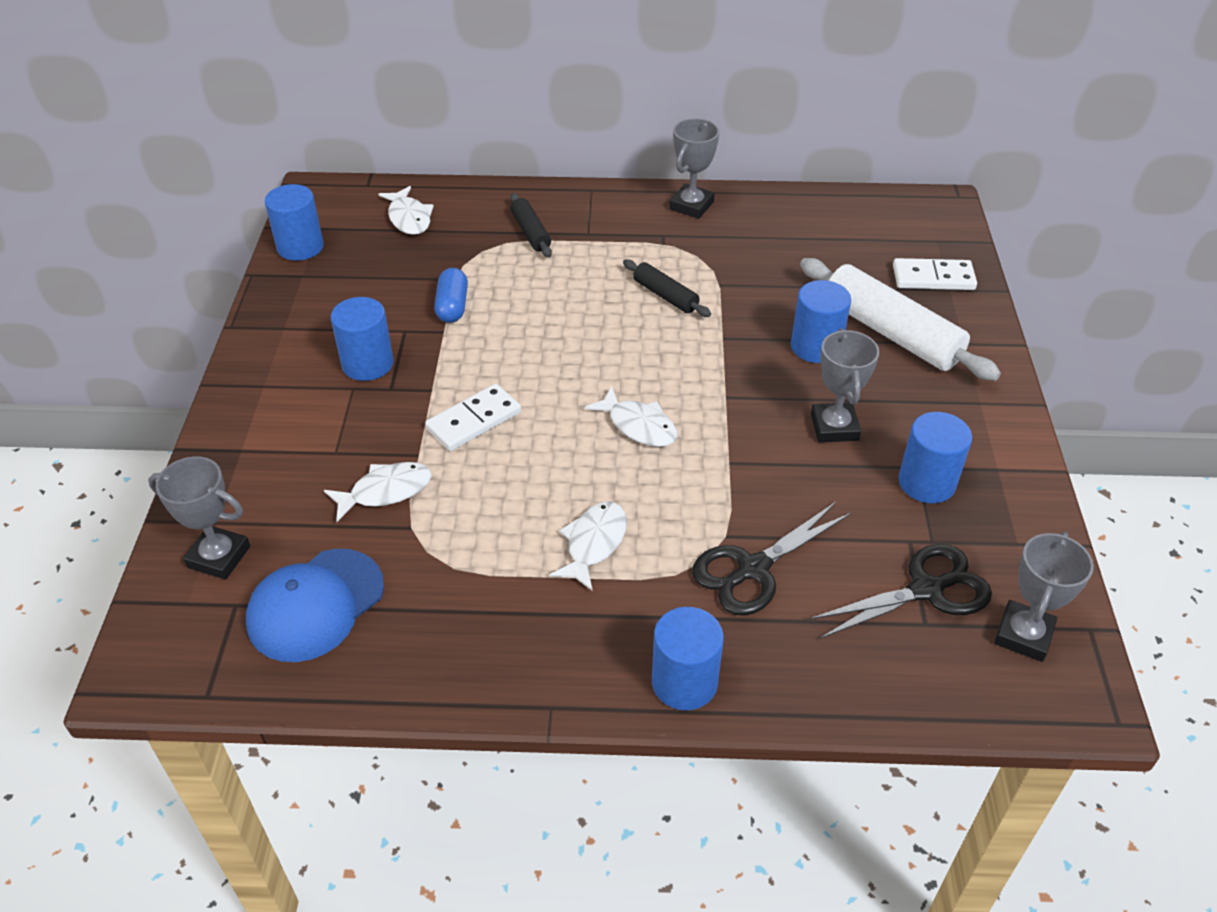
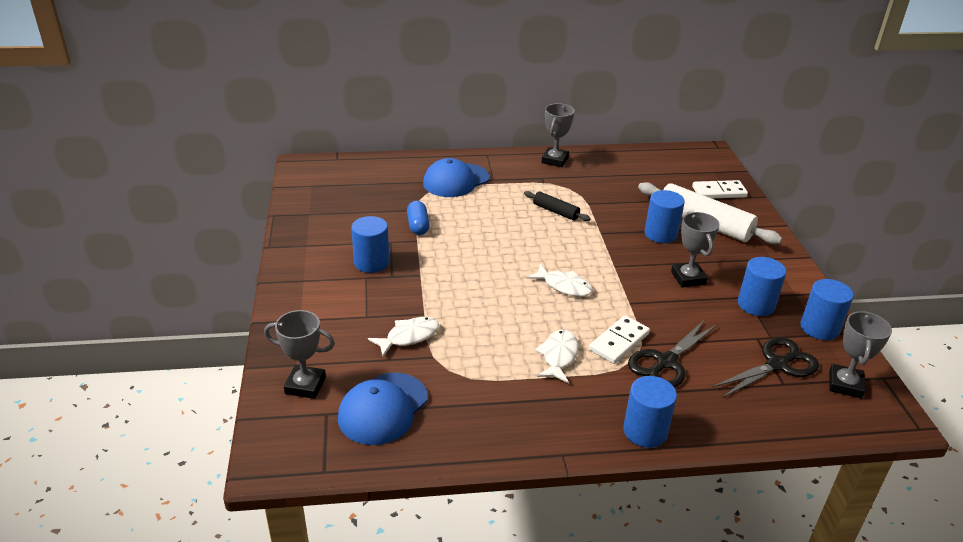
camera: 10 degrees left, 10 degrees down
blue cylinder [265,184,324,261] -> blue cylinder moved to [800,279,854,340]
white fish [379,186,434,235] -> none
white domino [425,384,521,451] -> white domino moved to [589,316,650,364]
black rolling pin [510,193,552,258] -> blue cap [423,158,489,197]

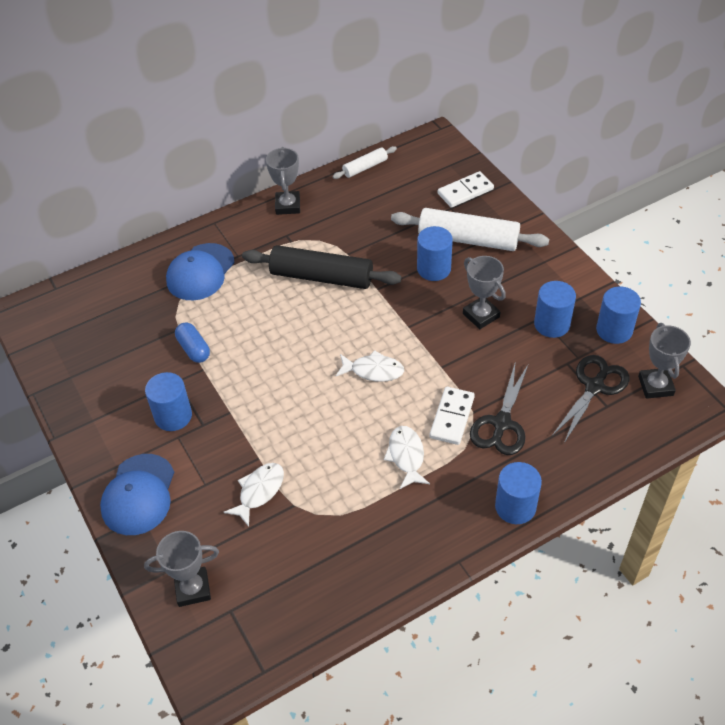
camera: 20 degrees left, 15 degrees up
blue cap [338,373,428,445] -> blue cap moved to [100,454,174,535]
black rolling pin [524,191,591,221] -> black rolling pin [242,245,402,289], size x1.96
none -> white rolling pin [333,146,397,179]

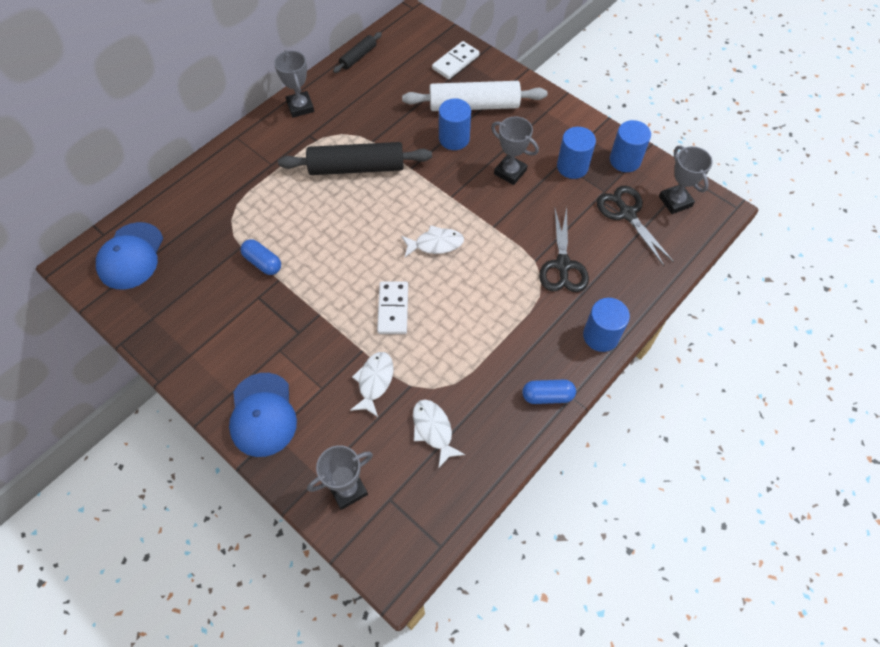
camera: 20 degrees left, 10 degrees up
blue cylinder [145,372,192,431] -> none
blue cap [166,243,234,300] -> blue cap moved to [96,222,163,290]
white rolling pin [333,146,397,179] -> black rolling pin [333,32,382,73]
white fish [384,426,430,489] -> white fish moved to [413,400,465,468]
white domino [429,387,475,445] -> white domino moved to [377,281,408,334]
black scissors [551,355,630,443] -> black scissors turned 45 degrees counterclockwise [597,186,674,266]
none -> blue capsule [522,380,576,404]

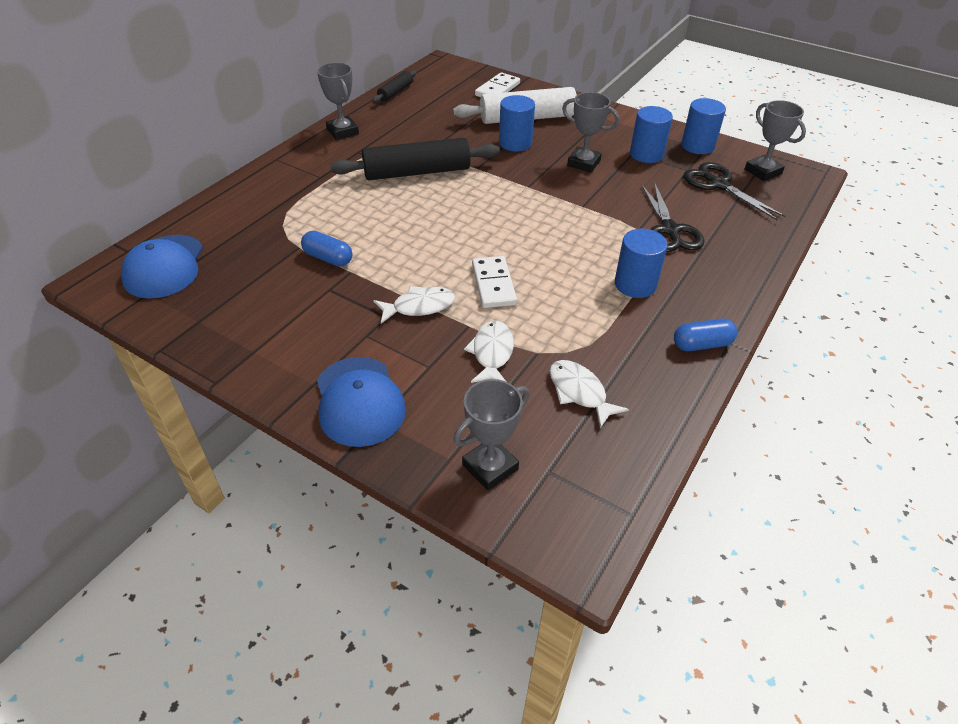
camera: 10 degrees left, 15 degrees down
white fish [401,225,464,257] -> white fish moved to [373,286,455,324]
blue cylinder [583,298,630,352] -> blue cylinder moved to [615,229,668,298]

